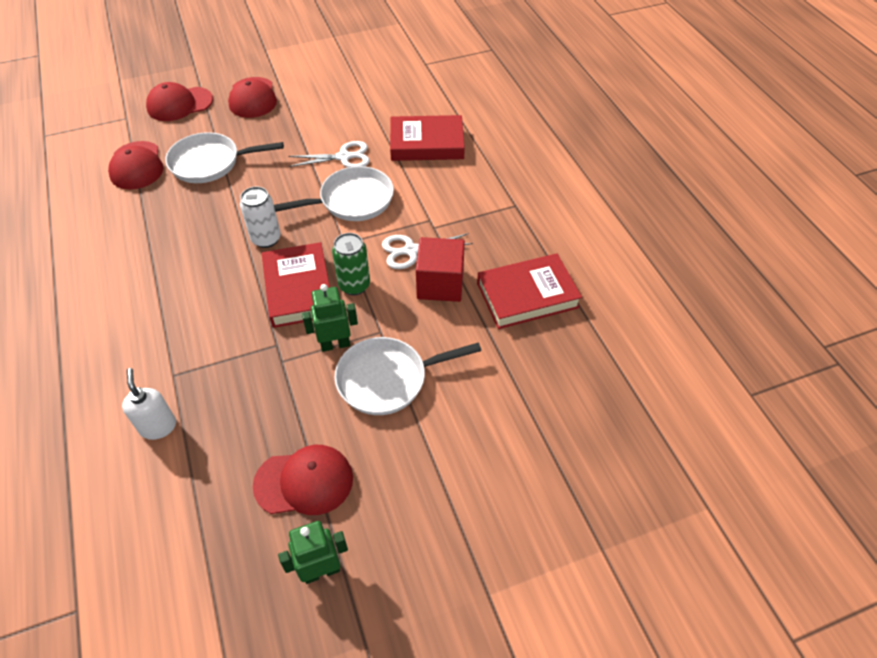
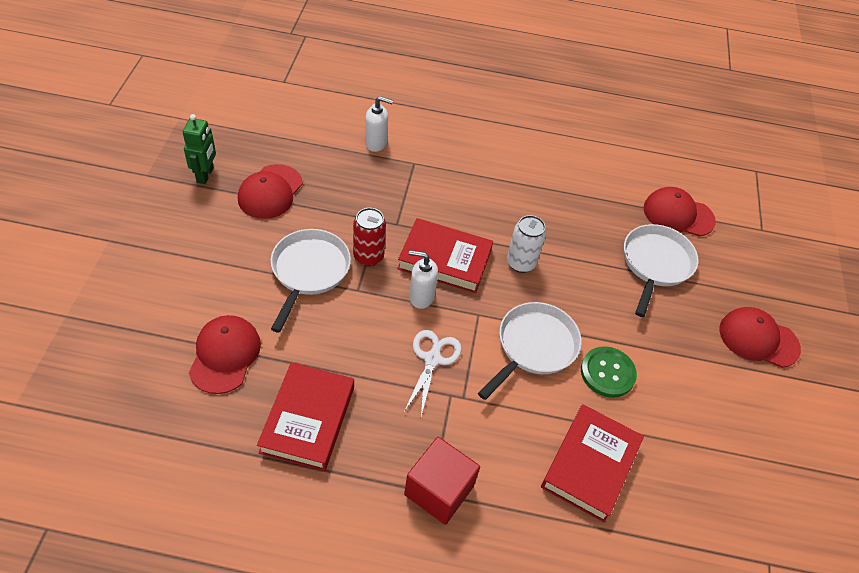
camera: 115 degrees right, 0 degrees up
red cap [146,82,213,121] -> red cap moved to [189,315,261,394]
white pan [274,166,394,221] -> white pan turned 150 degrees counterclockwise [478,302,582,400]
white scissors [288,141,370,168] -> green button [581,346,637,398]
green robot [302,284,358,352] -> red can [353,208,386,266]
green can [332,233,370,295] -> white soap dispenser [409,250,438,309]
red cube [416,237,465,302] -> red cube moved to [404,437,480,525]

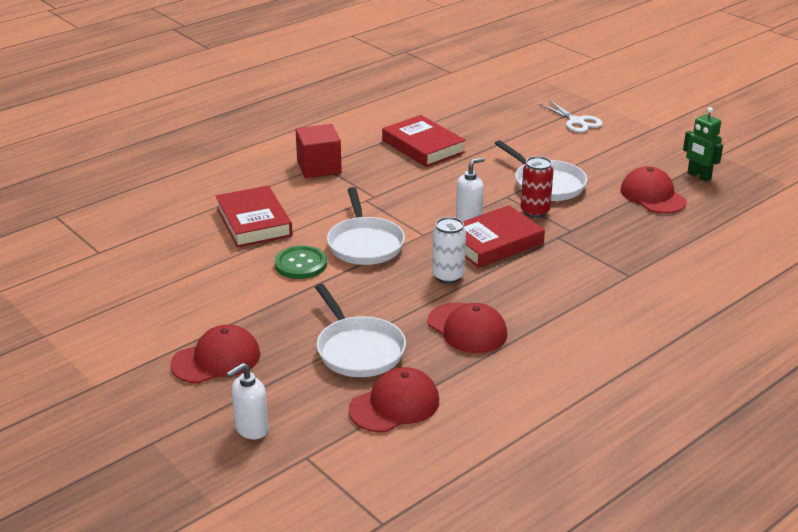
camera: 135 degrees right, 20 degrees down
red cap [189,315,261,394] -> red cap moved to [427,303,507,353]
white soap dispenser [365,96,393,152] -> white soap dispenser moved to [226,363,269,439]
white scissors [404,330,462,416] -> white scissors moved to [539,100,603,133]

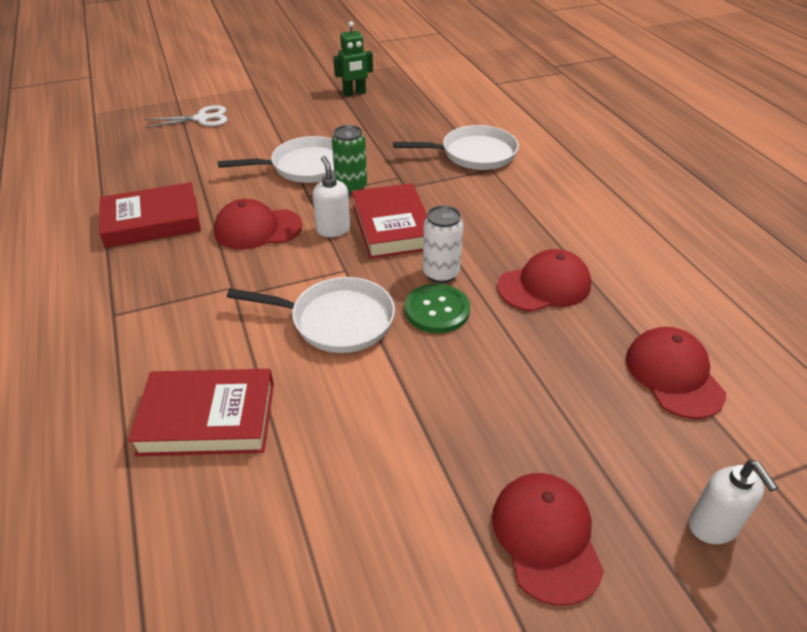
camera: 70 degrees left, 10 degrees up
green button [275,245,327,279] -> green button moved to [405,284,470,333]
red cube [296,124,342,178] -> none
white pan [315,284,406,377] -> white pan moved to [393,125,519,170]
red can [521,156,554,218] -> green can [332,125,367,194]
red cap [621,166,687,214] -> red cap moved to [214,199,303,250]

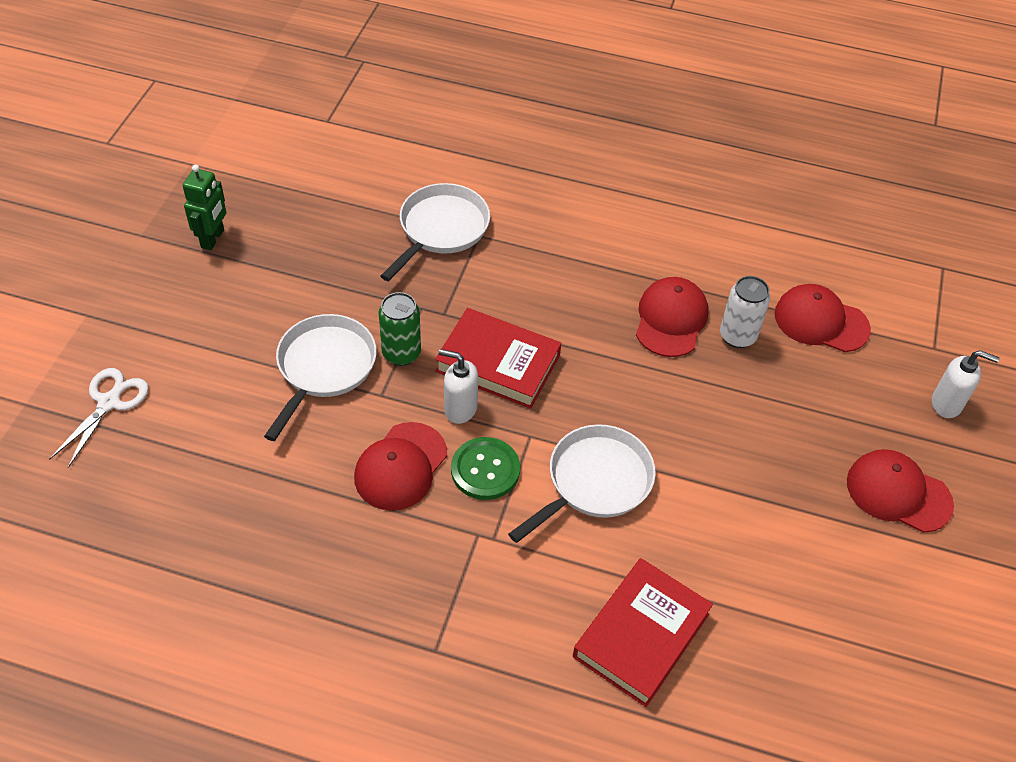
camera: 55 degrees left, 10 degrees up
red book [99,182,201,248] -> none
green button [405,284,470,333] -> green button moved to [451,437,520,500]
white can [423,205,463,283] -> white can moved to [720,276,770,348]

